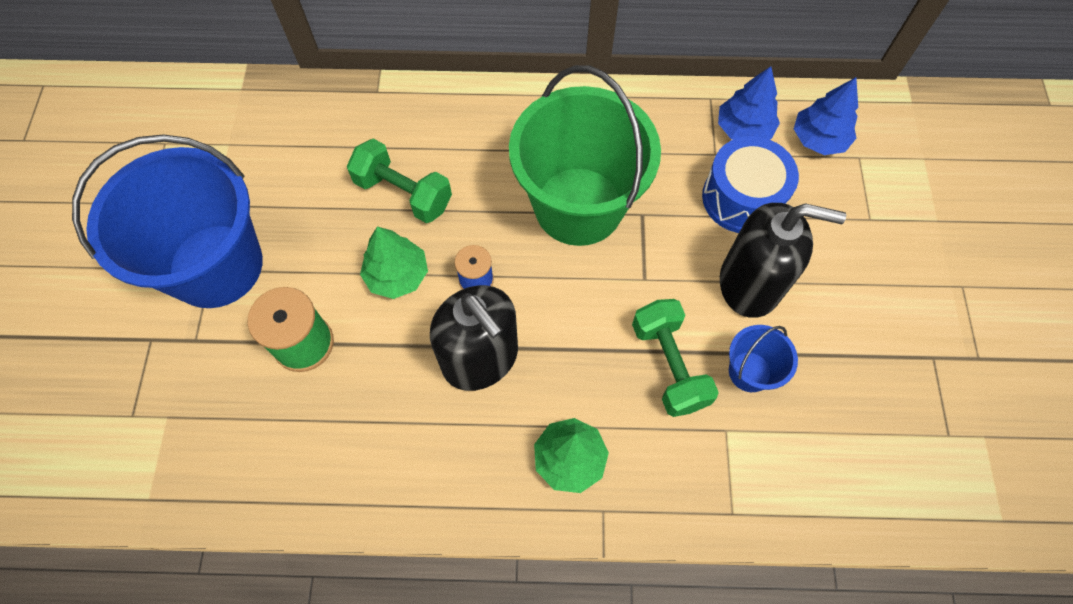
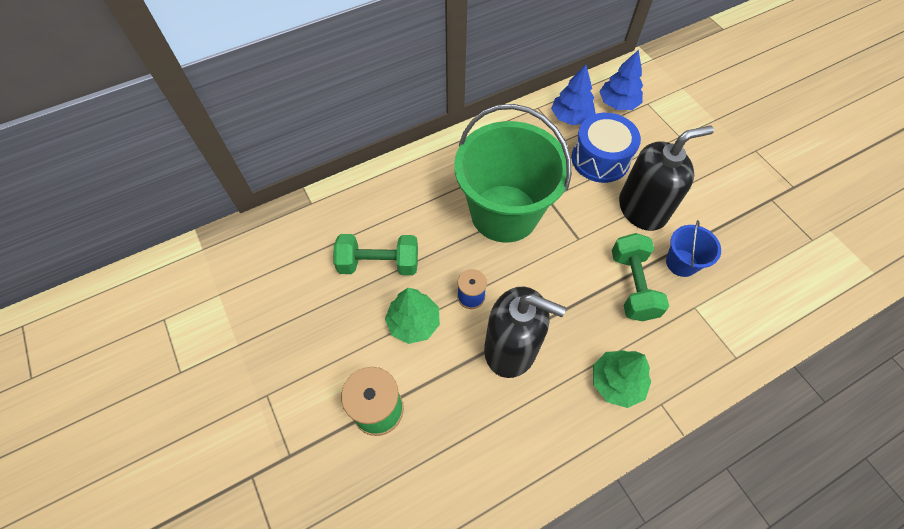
camera: 30 degrees left, 5 degrees down
blue bucket [72,134,263,308] -> none
green dumbbell [632,299,719,417] -> green dumbbell turned 45 degrees clockwise [612,233,669,321]

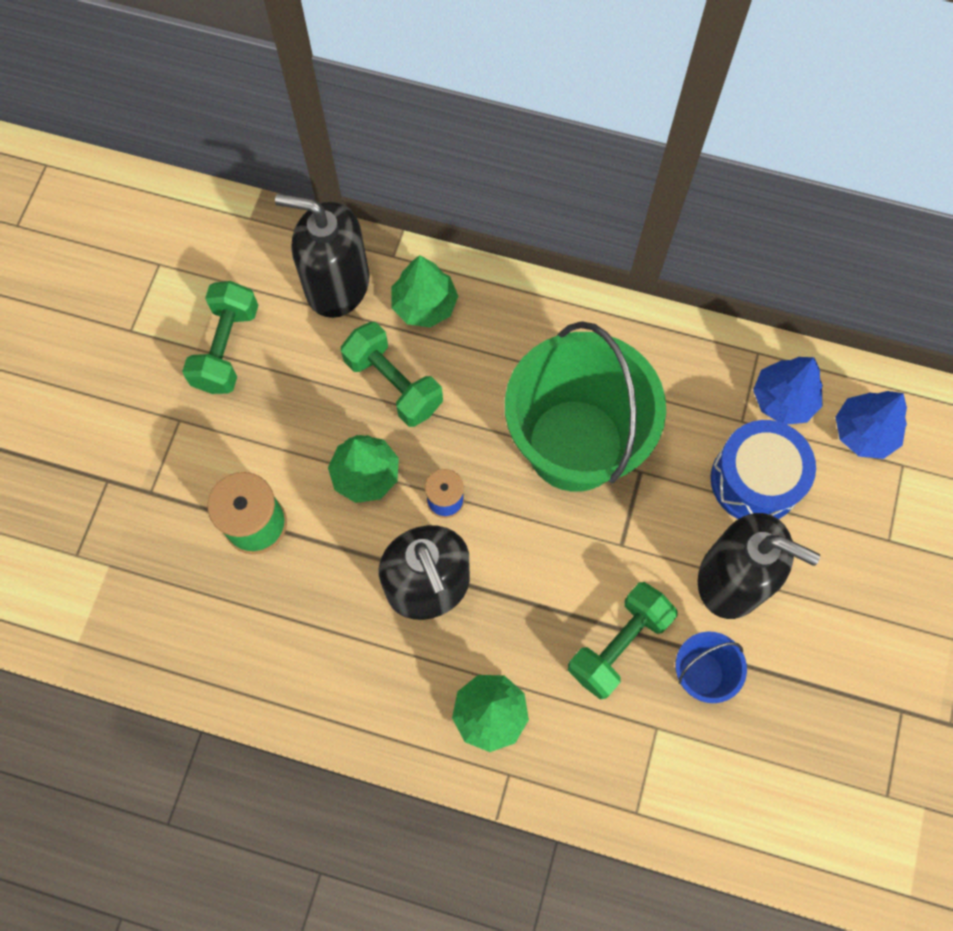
camera: 45 degrees right, 10 degrees up
none -> green dumbbell [182,281,258,394]
none -> black soap dispenser [275,194,369,318]
none -> green tree [392,255,458,327]

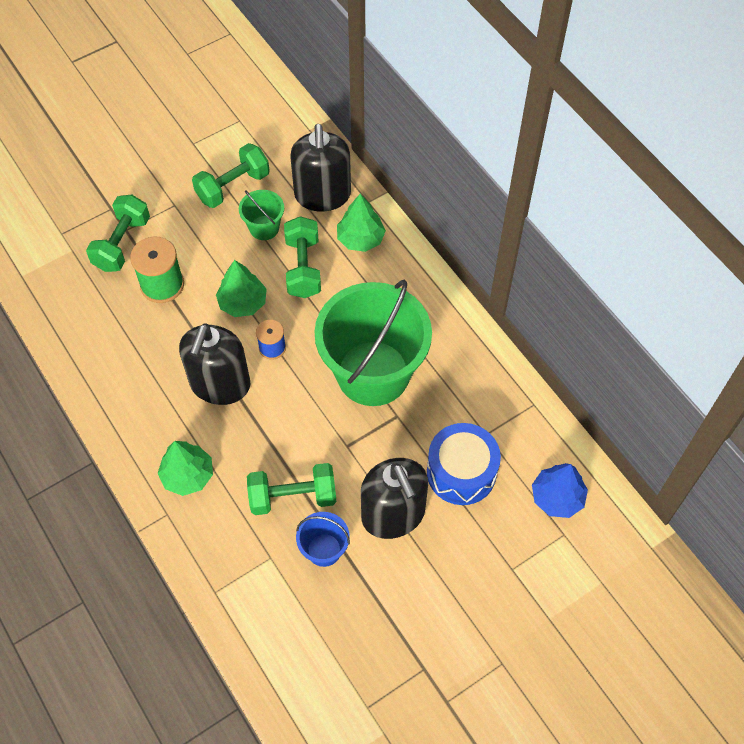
camera: 40 degrees right, 10 degrees down
black soap dispenser [275,194,369,318] -> black soap dispenser turned 150 degrees counterclockwise [290,124,351,212]
blue tree [753,357,823,425] -> none
none -> green dumbbell [86,195,150,272]
none -> green bucket [239,190,284,240]

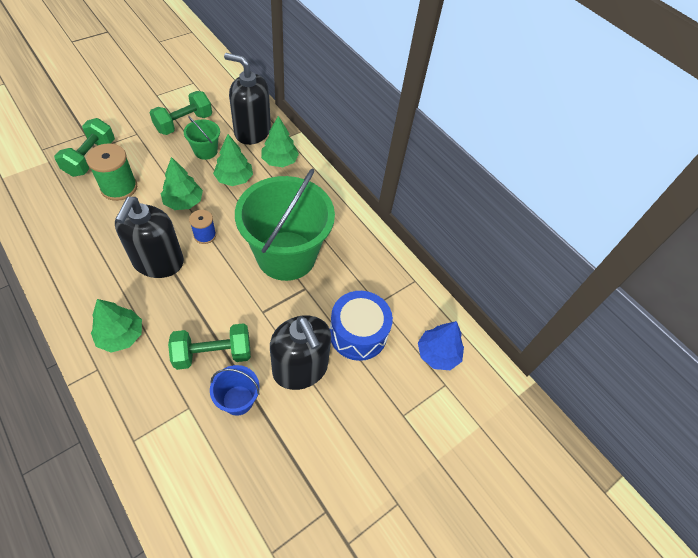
camera: 10 degrees left, 5 degrees down
green dumbbell [284,216,321,298] -> green tree [213,134,253,186]
black soap dispenser [290,124,351,212] -> black soap dispenser turned 120 degrees clockwise [224,53,271,145]

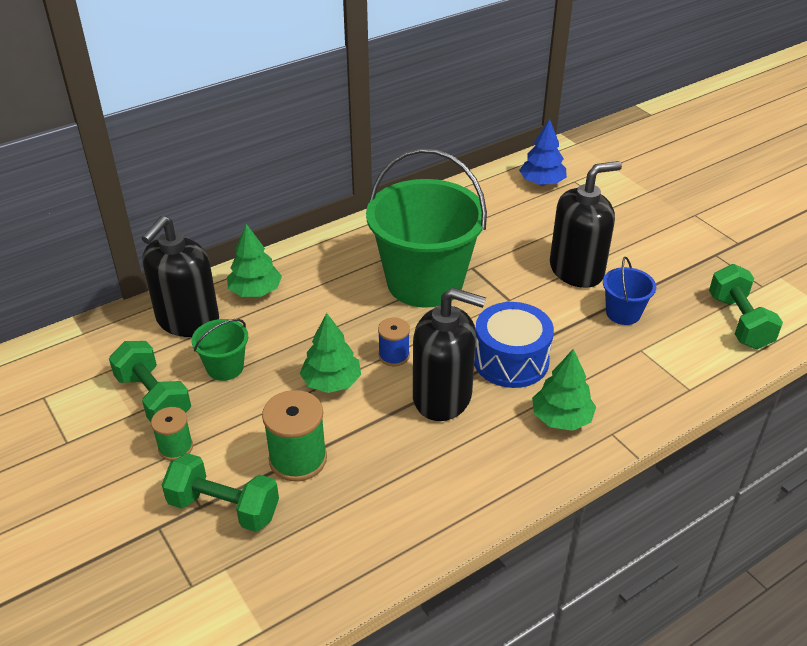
camera: 80 degrees left, 15 degrees down
green dumbbell [168,323,251,370] -> green dumbbell moved to [709,264,783,349]
green tree [213,134,253,186] -> none
blue drum [330,291,393,361] -> blue drum moved to [474,302,554,388]
none -> green spool [151,407,193,461]

